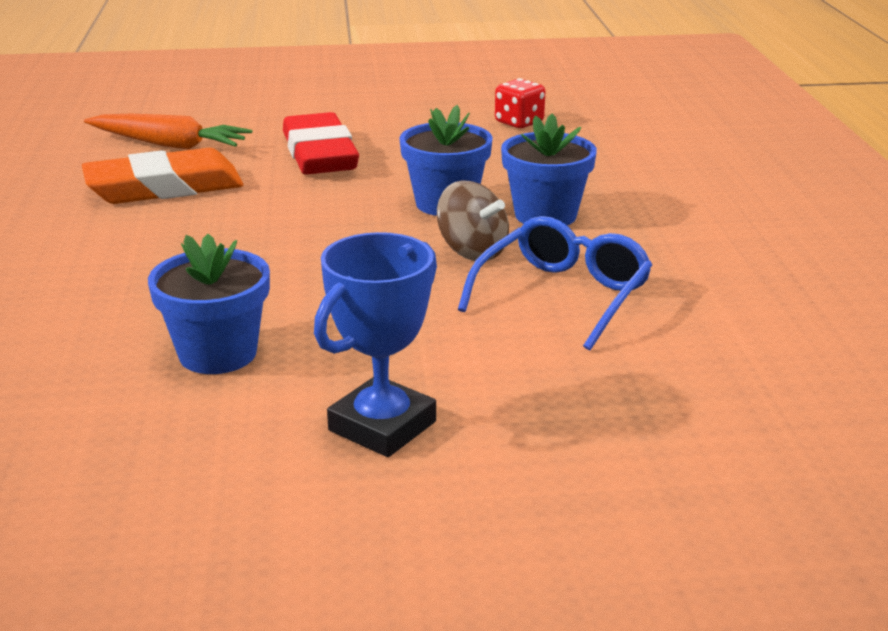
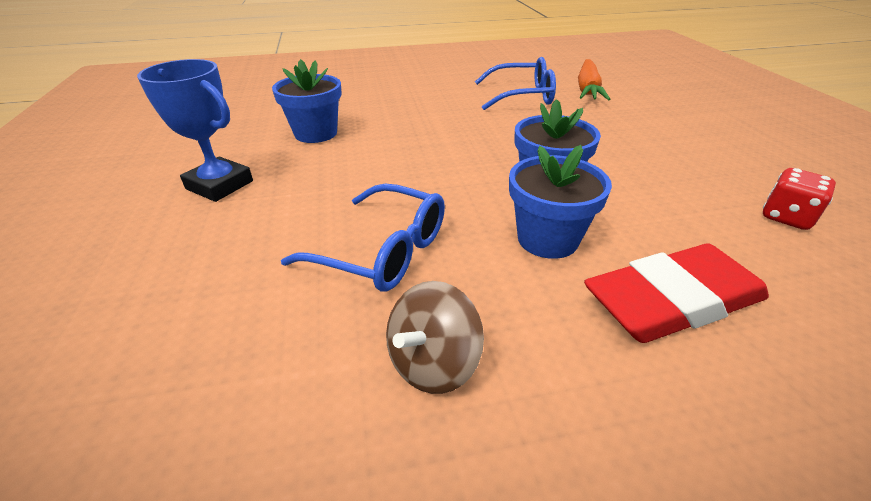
camera: 85 degrees right, 10 degrees up
orange eraser [82,148,243,204] -> blue glasses [475,57,556,110]
red eraser [283,112,359,174] -> red eraser moved to [584,243,769,343]
brown spinning top [437,180,509,261] -> brown spinning top moved to [386,281,484,394]

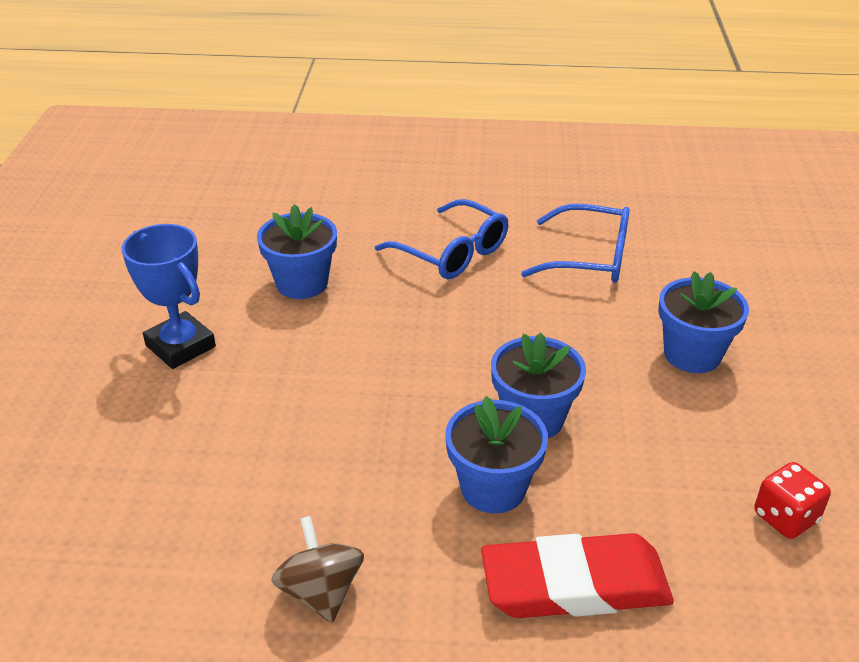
camera: 15 degrees right, 0 degrees up
blue glasses [281,183,445,292] -> blue glasses moved to [375,199,508,279]
brown spinning top [386,281,484,394] -> brown spinning top turned 105 degrees clockwise [271,516,364,623]
orange carrot [578,59,610,100] -> none
none -> blue flower pot [658,271,749,373]

